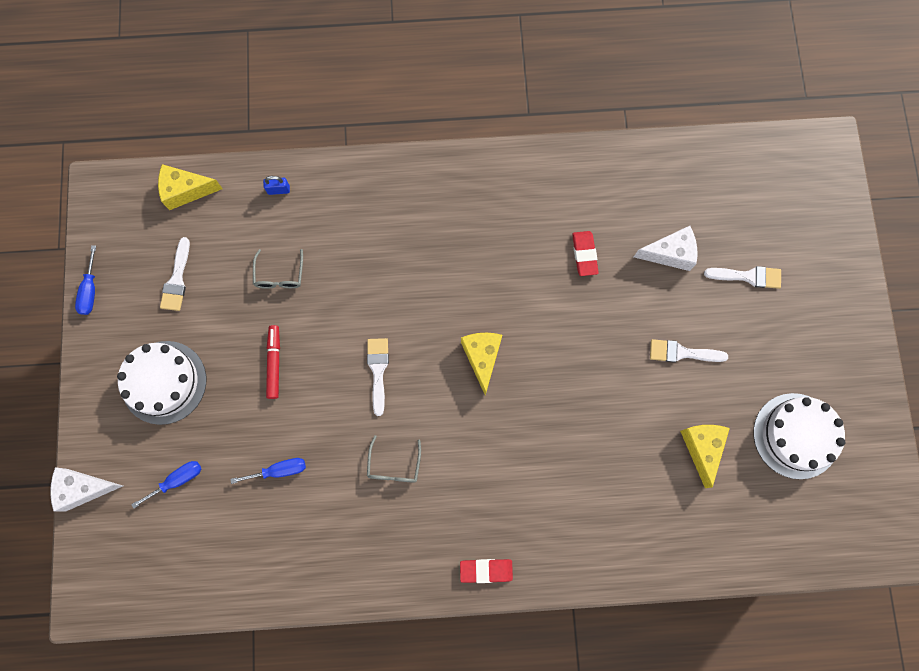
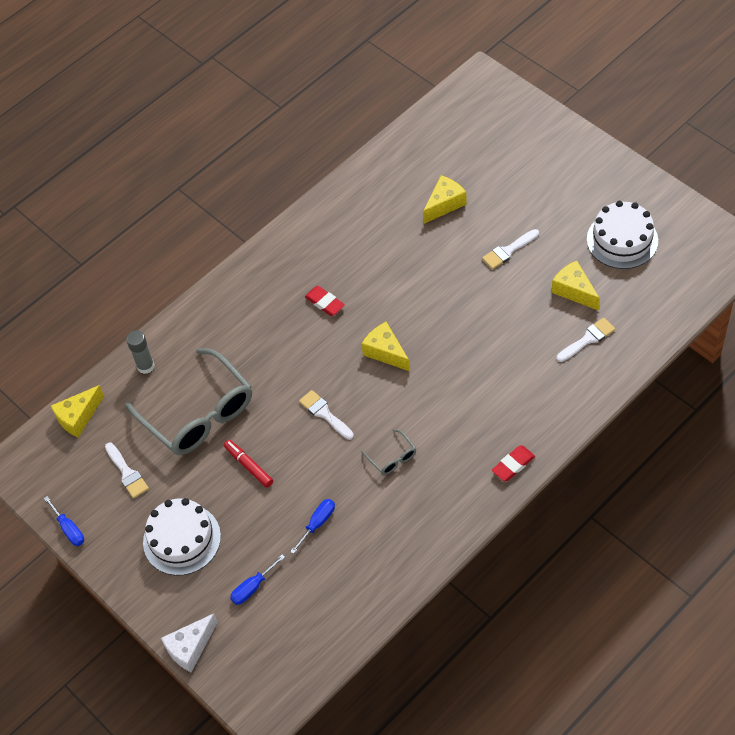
camera: 35 degrees left, 20 degrees down
blue screwdriver [131,461,201,509] -> blue screwdriver turned 150 degrees counterclockwise [230,554,285,605]
grey glasses [253,249,303,289] -> grey glasses [125,348,252,455], size x2.41
blue padlock [263,176,290,195] -> grey glue stick [126,330,155,374]
red eraser [572,231,599,276] -> red eraser moved to [305,286,345,316]
white cheese [634,226,697,271] -> yellow cheese [423,175,467,224]
white brush [704,266,781,289] -> white brush moved to [557,318,615,362]

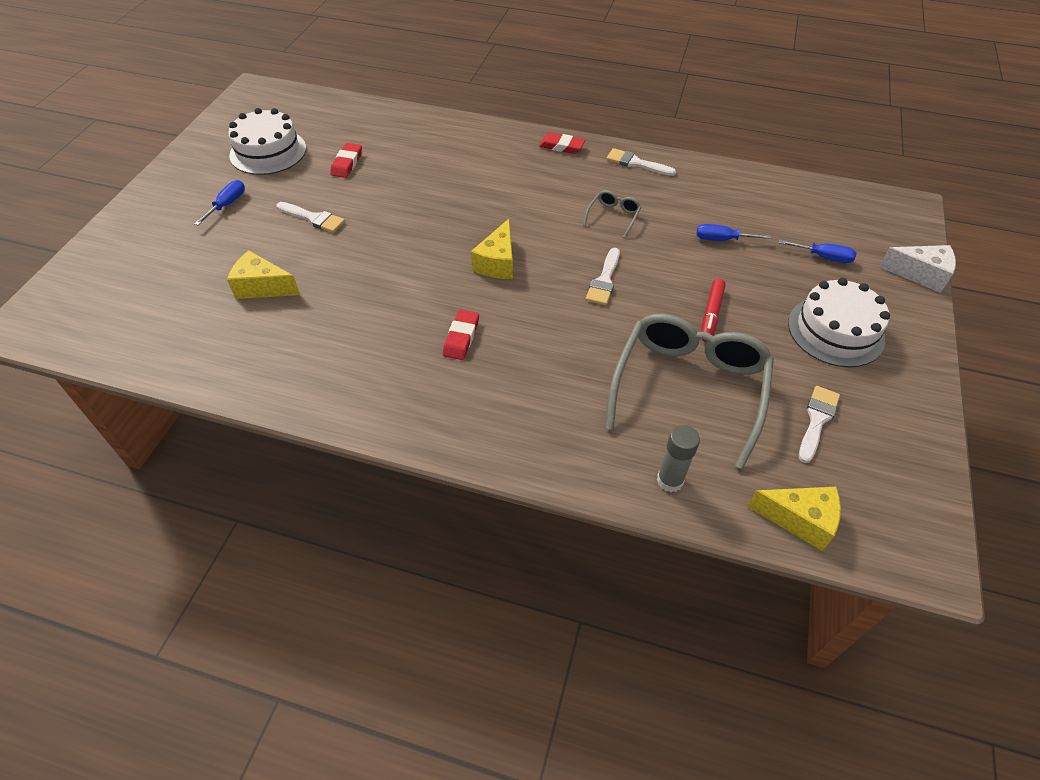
camera: 125 degrees left, 5 degrees down
blue screwdriver [44,496,84,546] -> blue screwdriver moved to [194,180,245,225]
yellow cheese [552,261,600,311] -> red eraser [330,143,362,178]
white brush [557,318,615,362] -> white brush moved to [606,148,676,176]

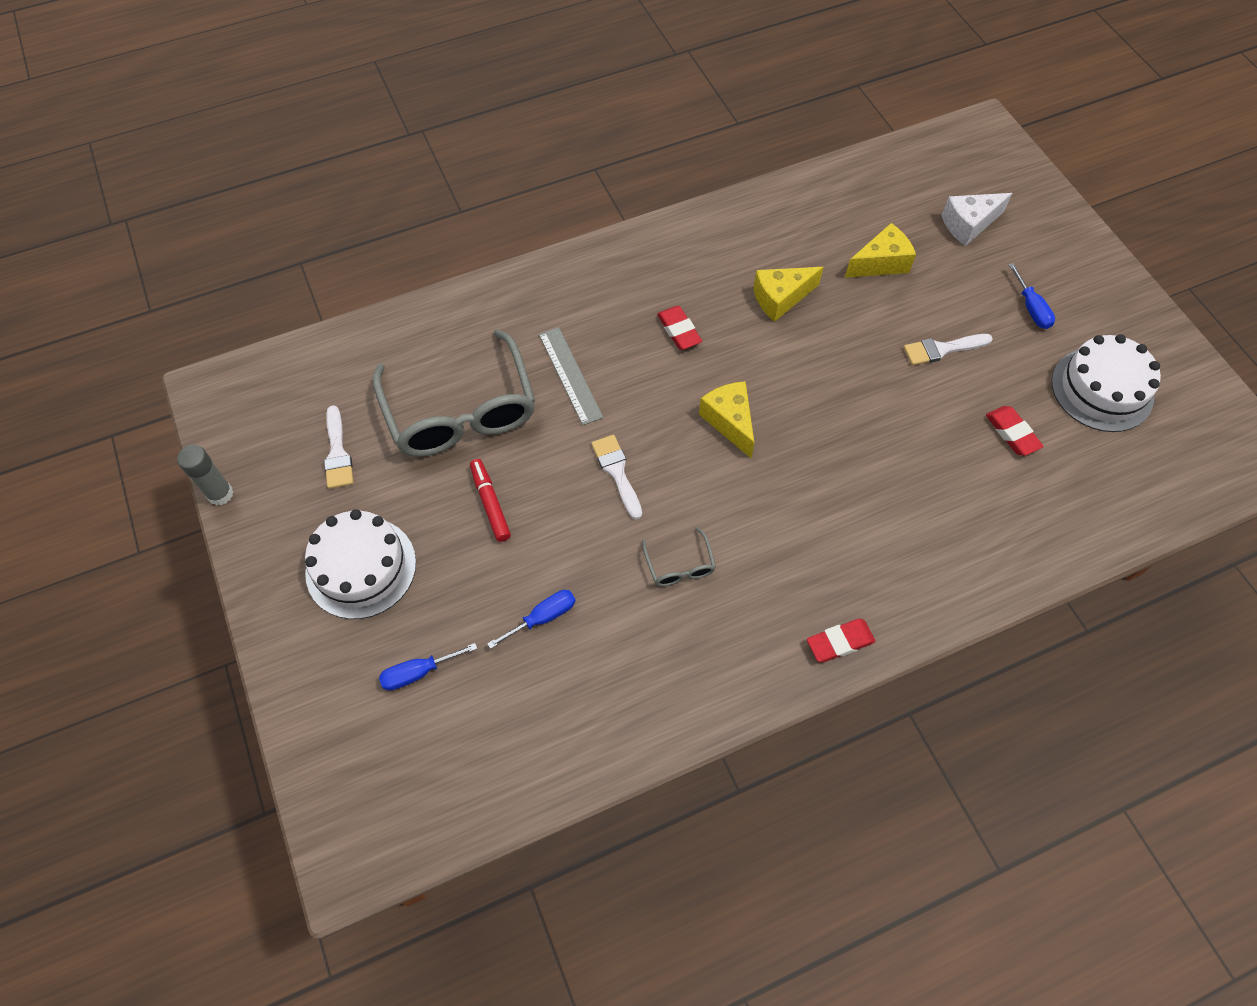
camera: 140 degrees right, 10 degrees up
white brush [606,148,676,176] -> none
grey glue stick [657,425,700,492] -> grey glue stick moved to [177,445,234,506]
yellow cheese [747,487,841,551] -> yellow cheese moved to [753,267,824,322]
white cheese [879,245,956,293] -> white cheese moved to [941,193,1013,246]
none -> grey ruler [539,327,604,425]

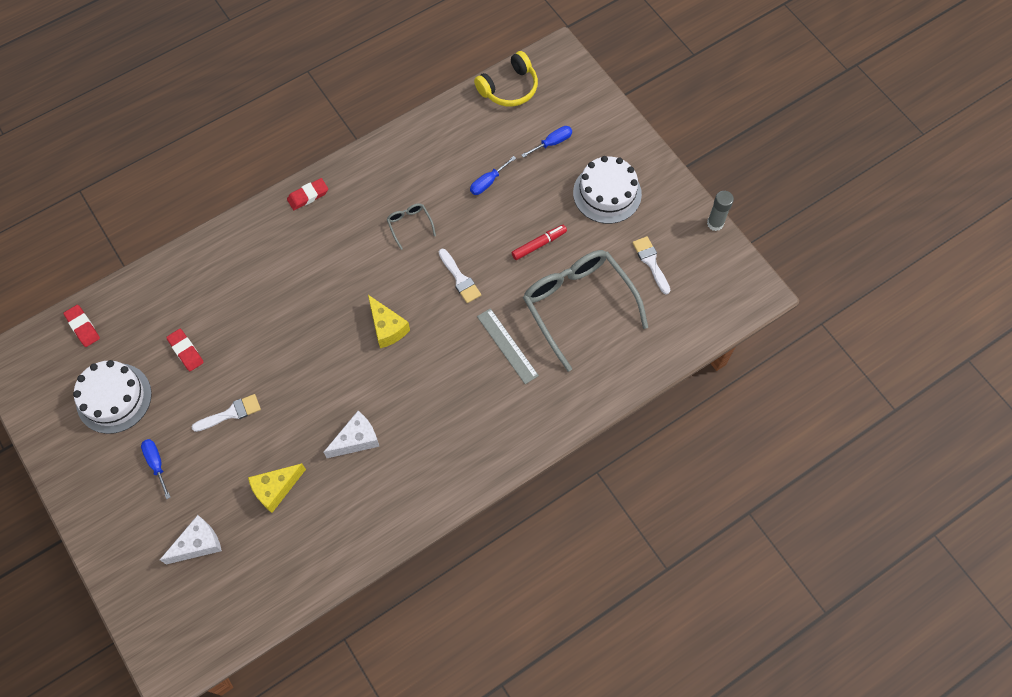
camera: 170 degrees right, 5 degrees up
red marker [470,459,511,542] -> red marker turned 90 degrees counterclockwise [511,225,567,260]
red eraser [657,306,702,350] -> red eraser moved to [63,305,100,347]
yellow cheese [753,267,824,322] -> white cheese [324,411,379,458]
none -> yellow headphones [474,51,538,107]

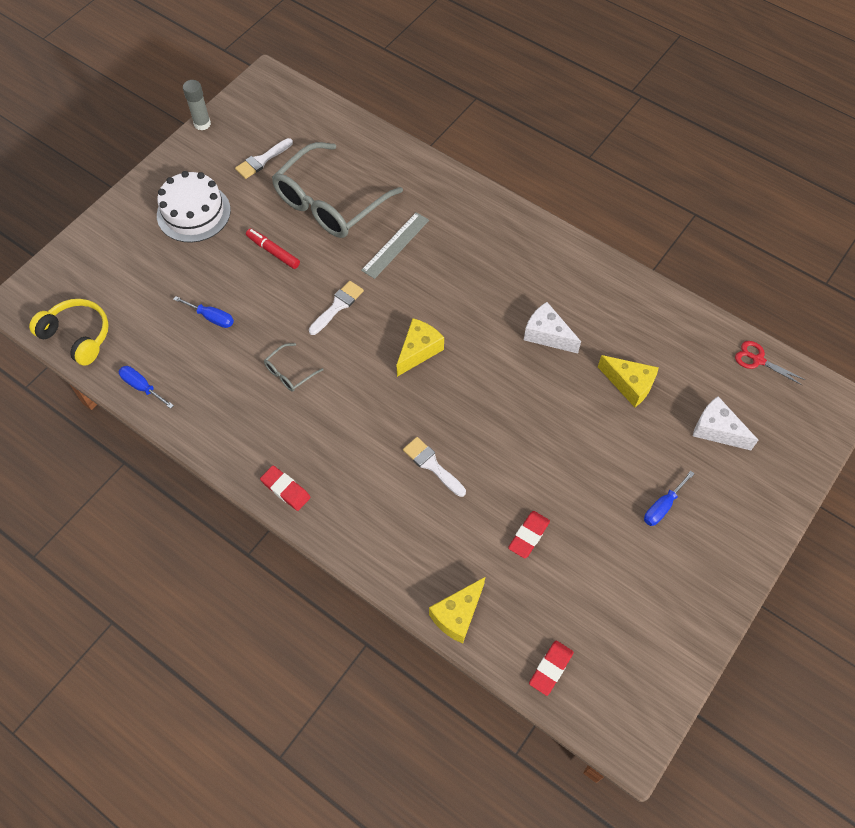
camera: 110 degrees left, 5 degrees down
white cake [73,360,152,434] -> none
white brush [192,394,261,432] -> white brush moved to [403,437,466,497]
blue screwdriver [521,126,572,158] -> blue screwdriver moved to [119,366,174,409]
none -> yellow cheese [429,577,485,644]
none -> red scissors [735,341,805,385]

